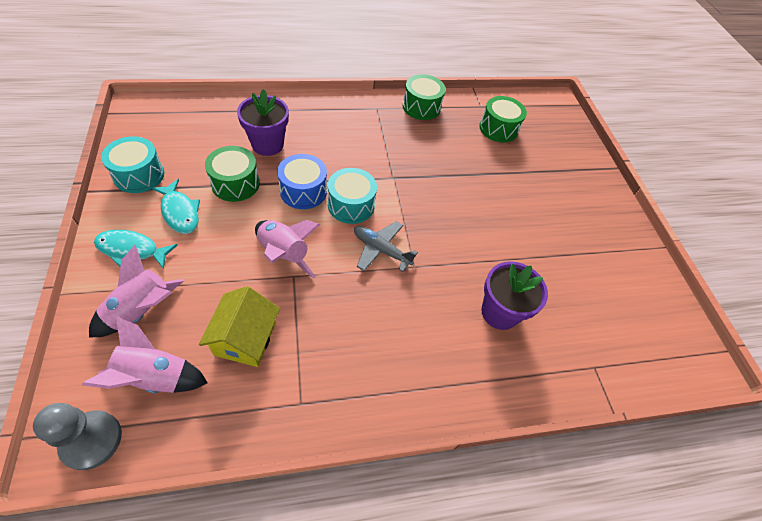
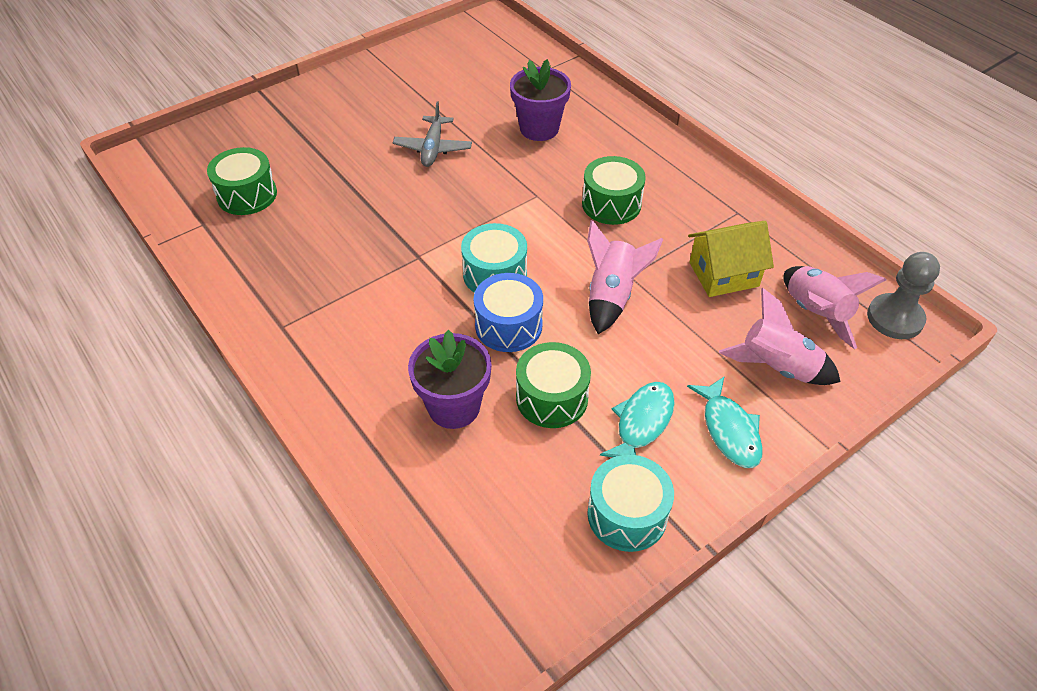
camera: 110 degrees left, 5 degrees down
grey plane [354,221,418,272] -> grey plane moved to [393,101,472,167]
green drum [403,74,446,120] -> green drum moved to [582,156,646,225]

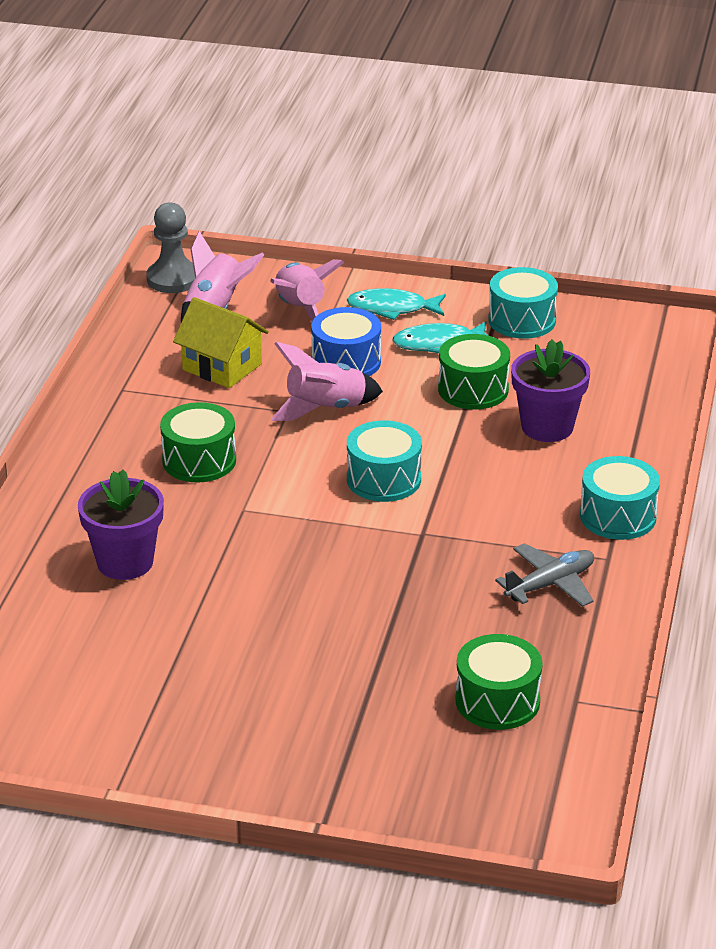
camera: 130 degrees left, 15 degrees down
grey plane [393,101,472,167] -> grey plane moved to [495,543,594,607]
blue drum [474,273,543,352] -> blue drum moved to [311,307,381,376]
turquoise fish [687,376,763,468] -> turquoise fish turned 120 degrees counterclockwise [347,288,446,320]
none -> turquoise drum [580,456,660,540]

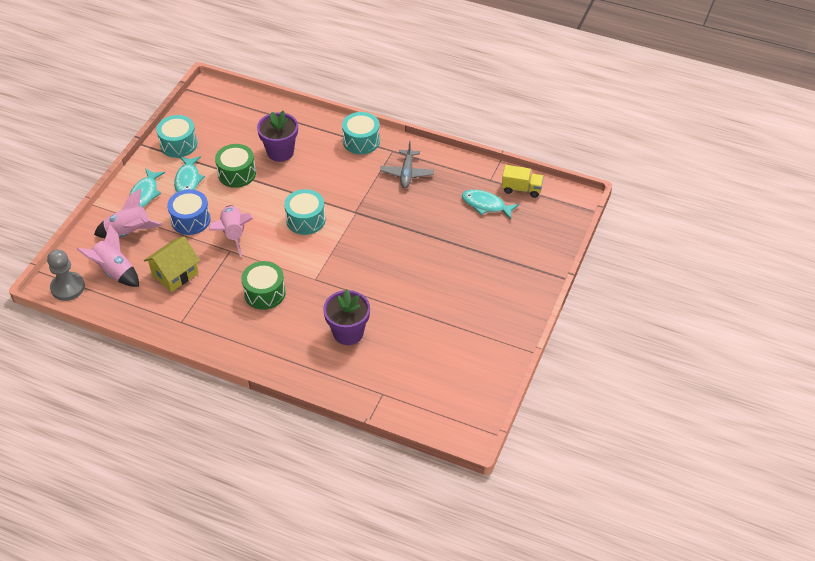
camera: 80 degrees left, 15 degrees up
green drum [455,634,543,730] -> turquoise fish [462,190,519,220]
grey plane [495,543,594,607] -> grey plane turned 150 degrees counterclockwise [380,141,434,188]
none -> yellow truck [502,165,544,198]

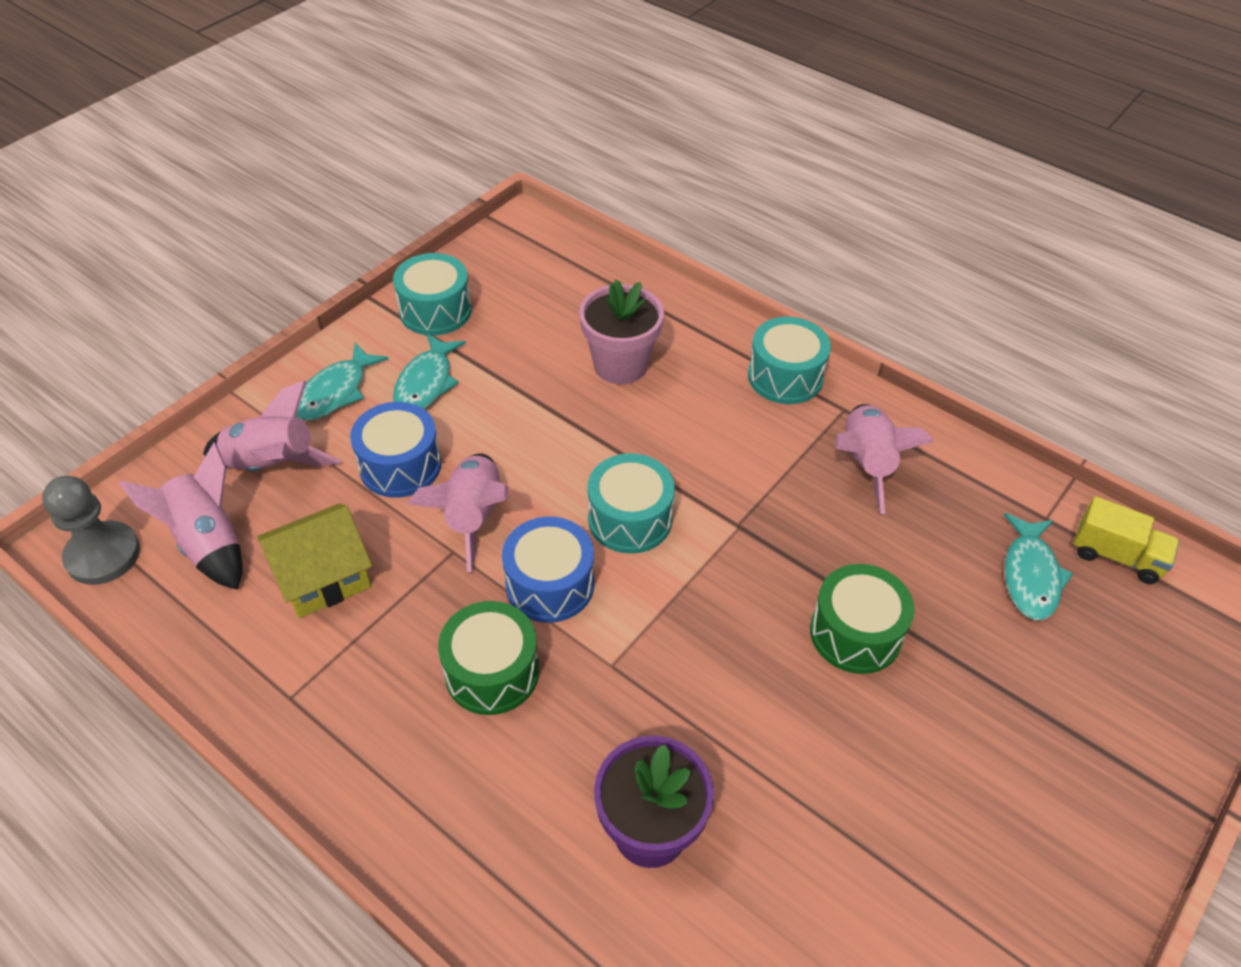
camera: 15 degrees right, 0 degrees up
green drum [215,144,256,188] -> green drum moved to [810,564,915,674]
purple flower pot [257,110,298,162] -> pink flower pot [579,280,664,385]
grey plane [380,141,434,188] -> pink rocket [835,404,934,514]
turquoise fish [462,190,519,220] -> turquoise fish turned 120 degrees counterclockwise [1004,513,1073,621]
none -> blue drum [502,517,594,623]

